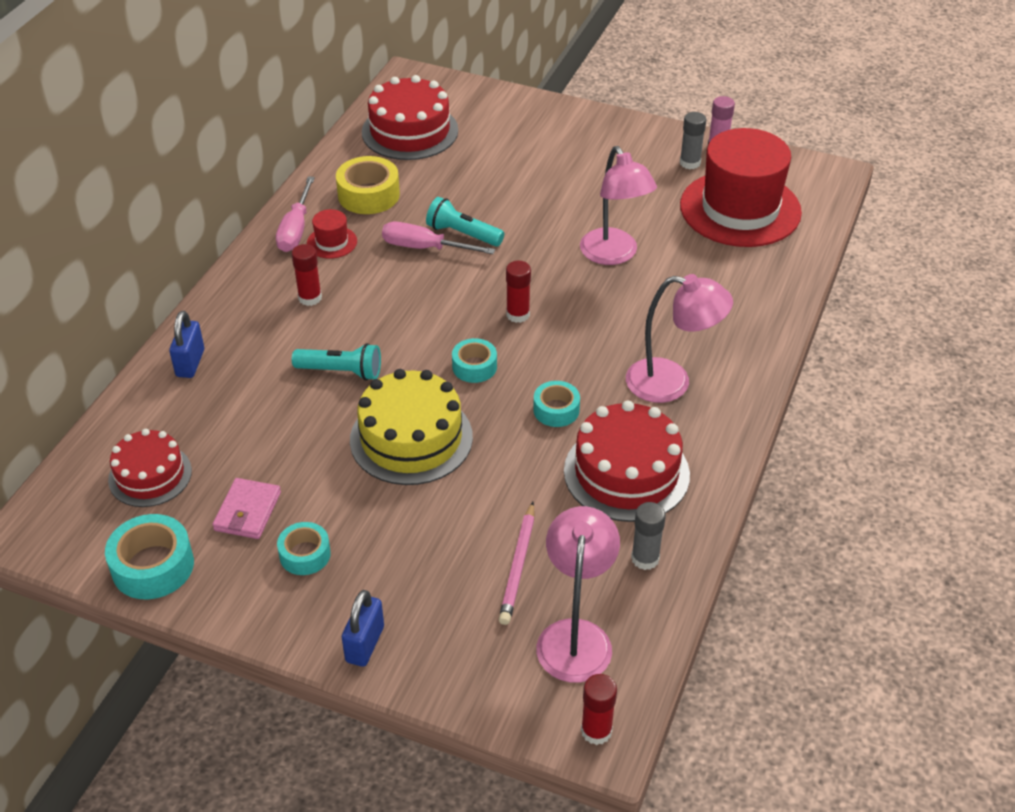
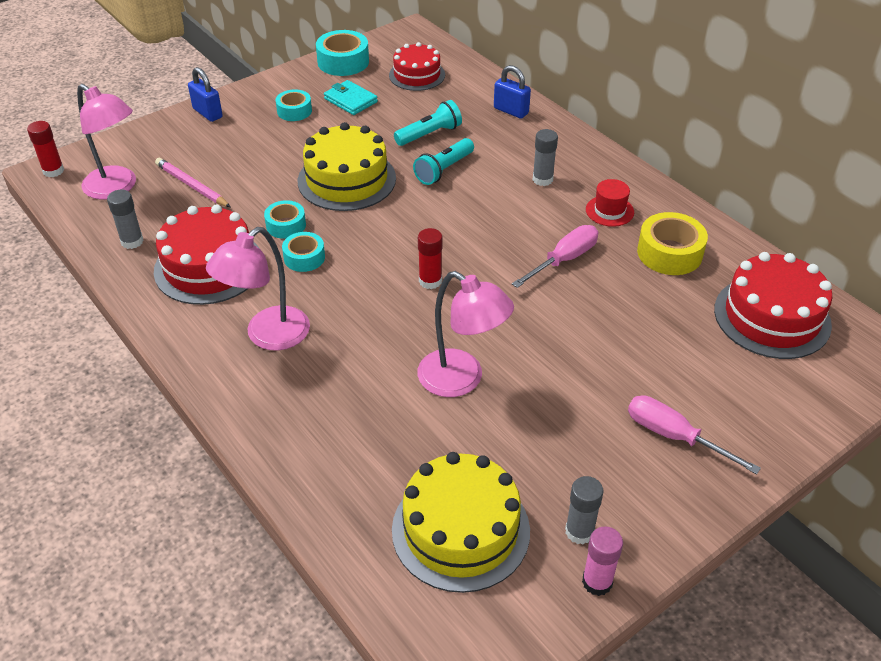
camera: 120 degrees right, 0 degrees up
pink wallet [212,478,281,539] -> turquoise wallet [324,80,378,115]
pink screwdriver [276,176,315,252] -> pink screwdriver moved to [628,395,761,474]
red glue stick [291,244,322,306] -> grey glue stick [533,129,558,186]
turquoise flashlight [426,197,504,247] -> turquoise flashlight moved to [394,100,462,146]
turquoise tape [452,338,497,383] -> turquoise tape moved to [264,200,306,239]
pink lamp [580,146,657,265] -> pink lamp turned 150 degrees counterclockwise [417,271,514,397]
red hat [680,128,802,247] -> yellow cake [392,452,530,593]

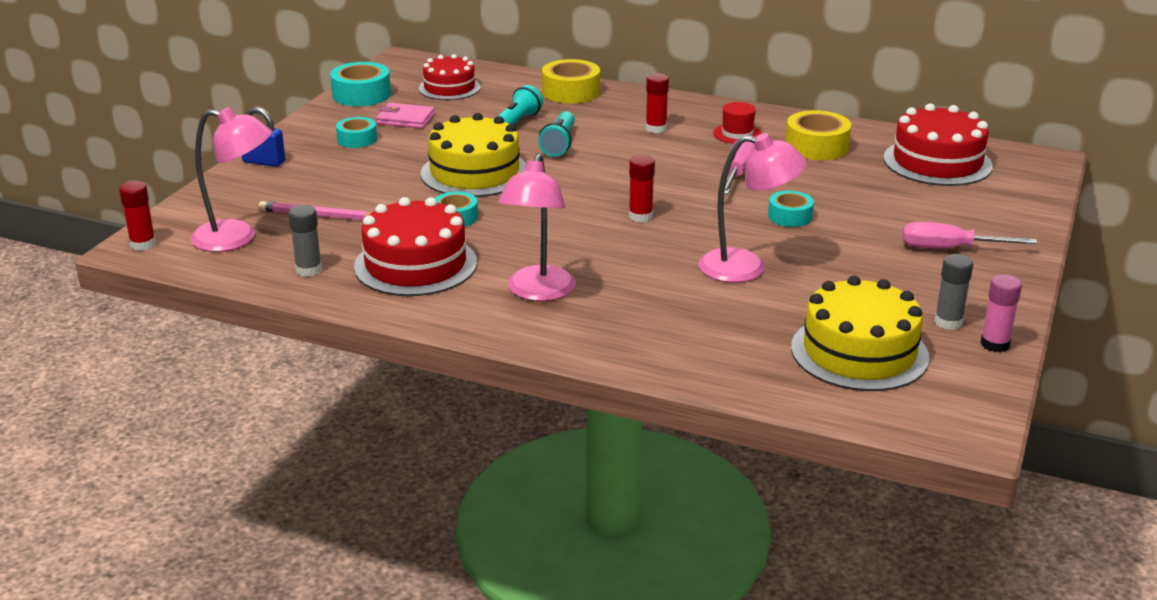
camera: 30 degrees left, 15 degrees down
turquoise tape [282,232,325,272] -> turquoise tape moved to [768,191,814,227]
turquoise wallet [324,80,378,115] -> pink wallet [376,103,435,129]
blue padlock [494,65,531,119] -> yellow tape [542,59,600,104]
grey glue stick [533,129,558,186] -> red glue stick [646,73,669,133]

